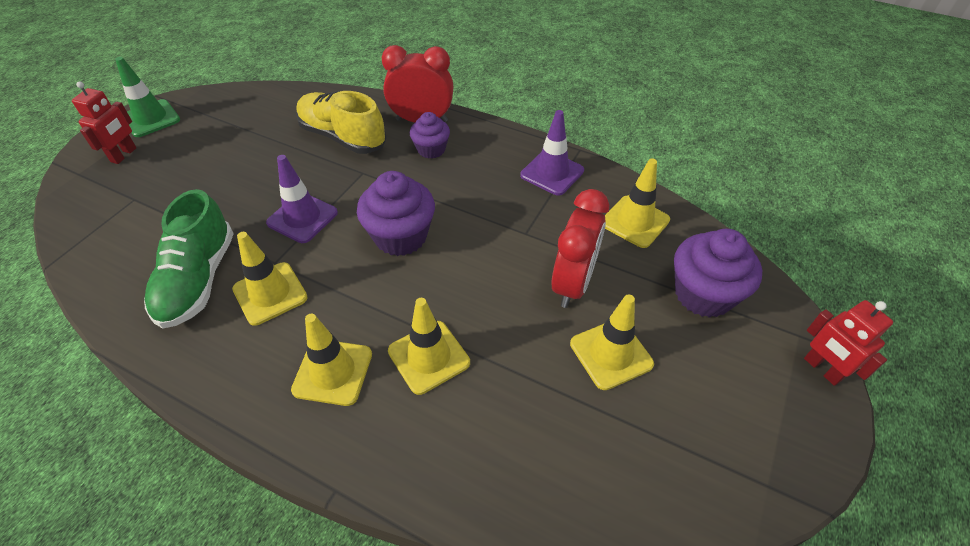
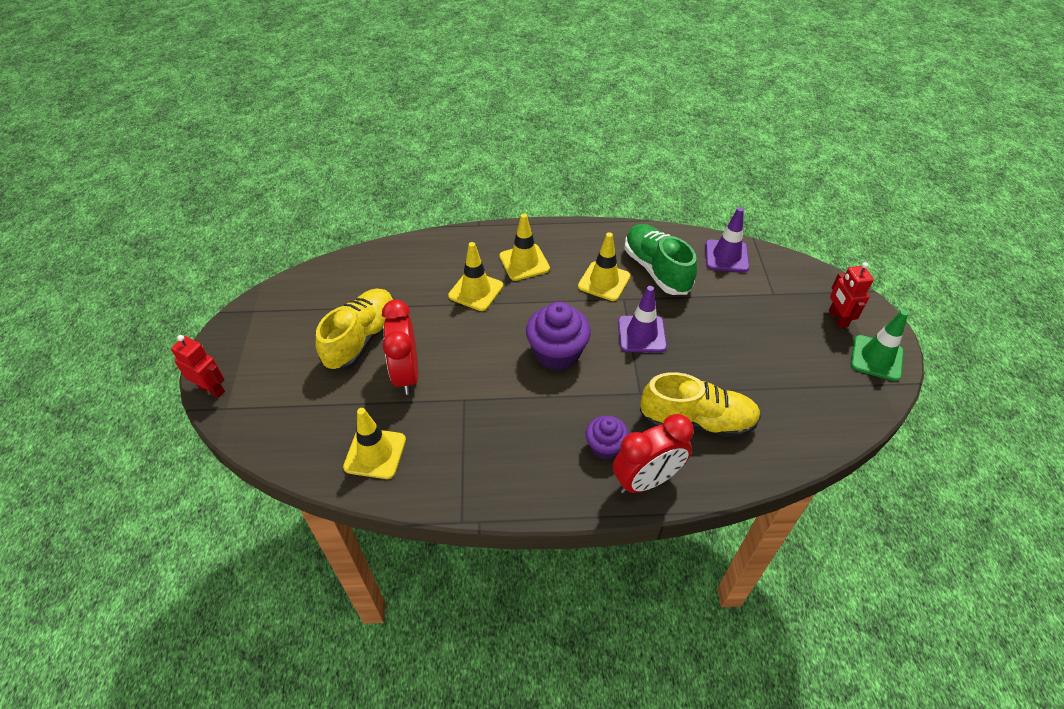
camera: 150 degrees right, 0 degrees up
purple traffic cone [520,110,584,195] -> purple traffic cone moved to [705,207,750,272]
yellow traffic cone [570,295,654,390] -> yellow shoe [316,288,394,371]
purple cupcake [674,229,762,318] -> none

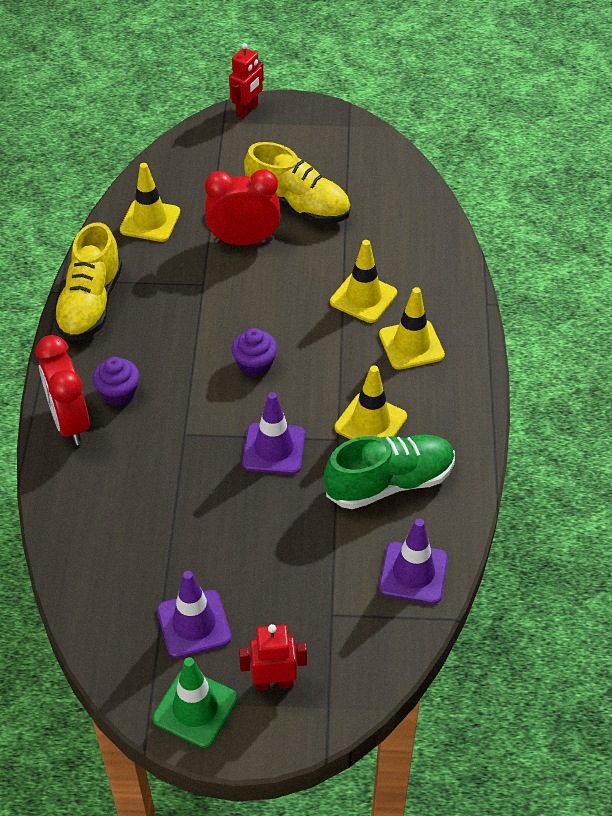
camera: 95 degrees right, 0 degrees up
purple cupcake [526,302,591,370] -> purple cupcake [232,328,278,377], size x0.61
yellow shoe [640,372,761,438] -> yellow shoe moved to [53,222,122,341]
none -> purple traffic cone [157,571,231,658]

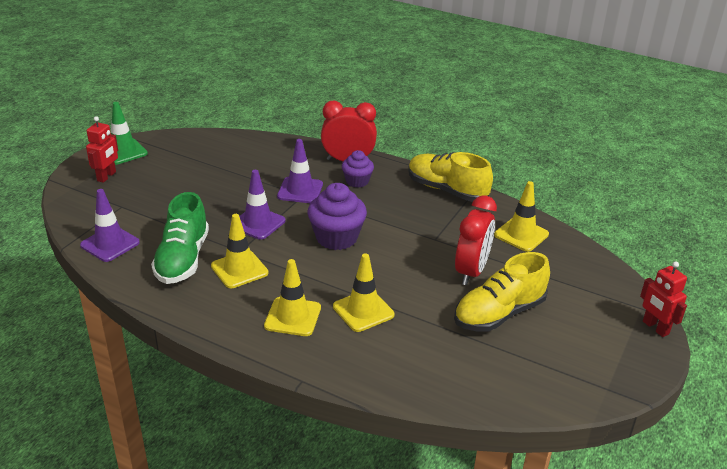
camera: 115 degrees right, 15 degrees down
purple traffic cone [157,571,231,658] -> purple traffic cone moved to [277,139,323,203]
purple cupcake [232,328,278,377] -> purple cupcake [308,183,367,250], size x1.64

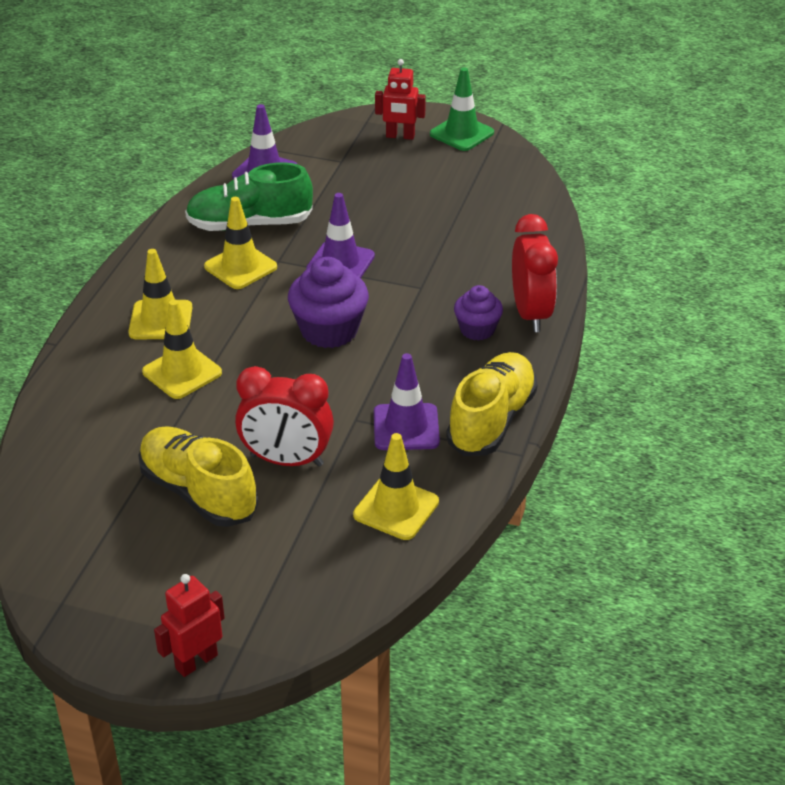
camera: 80 degrees right, 5 degrees up
purple traffic cone [277,139,323,203] -> purple traffic cone moved to [374,353,440,450]

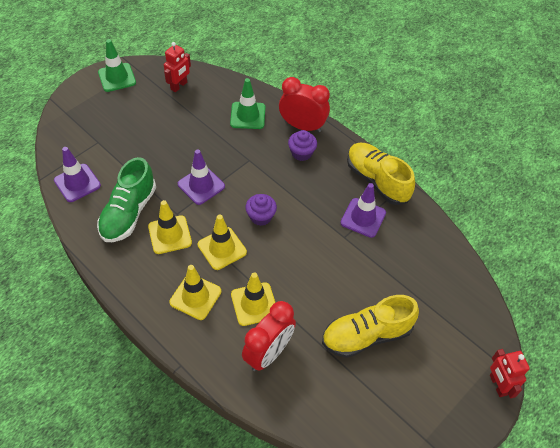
camera: 65 degrees left, 15 degrees up
red clock [235,366,334,467] -> red clock moved to [242,301,296,371]
purple cupcake [288,257,369,348] -> purple cupcake [245,194,277,226], size x0.61
yellow traffic cone [353,433,439,540] -> yellow traffic cone moved to [197,215,247,270]
red robot [375,59,426,140] -> red robot moved to [164,42,191,92]
none -> green traffic cone [230,78,265,129]

